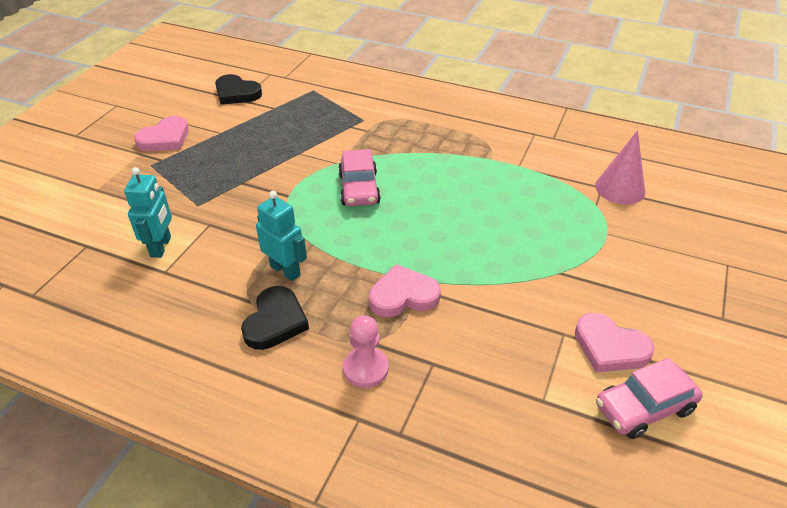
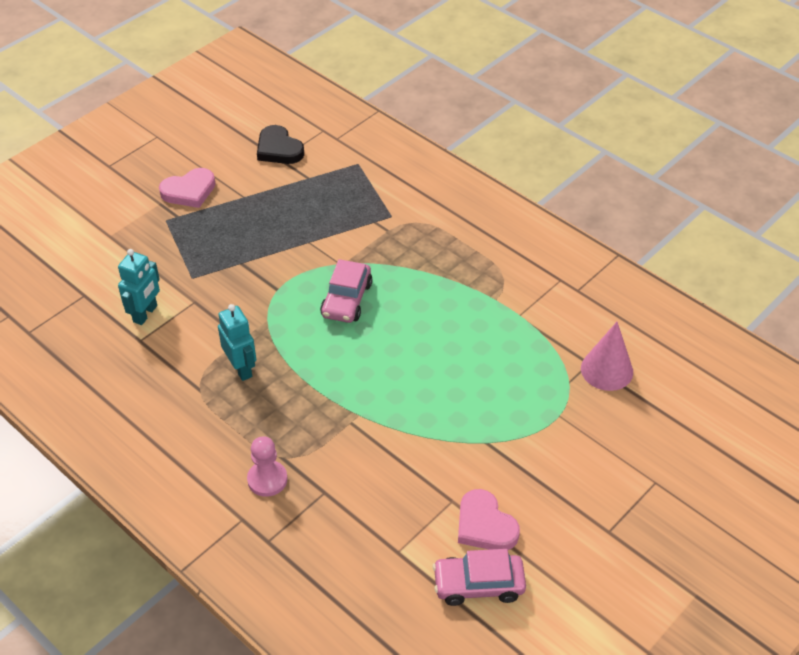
camera: 20 degrees right, 5 degrees up
black heart [241,286,309,350] -> none
pink heart [369,264,441,317] -> none

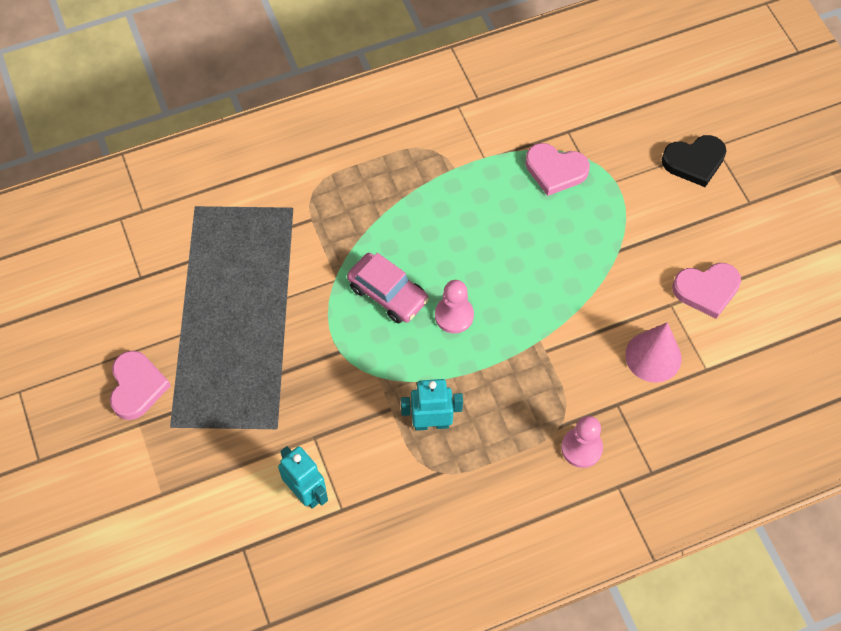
camera: 65 degrees left, 15 degrees up
black heart [257,125,304,164] -> black heart moved to [661,135,726,187]
pink car [433,549,526,606] -> none
pink cone [581,322,633,391] -> pink cone moved to [625,322,681,383]
none -> pink pawn [435,280,474,333]
none -> pink heart [525,143,590,196]

